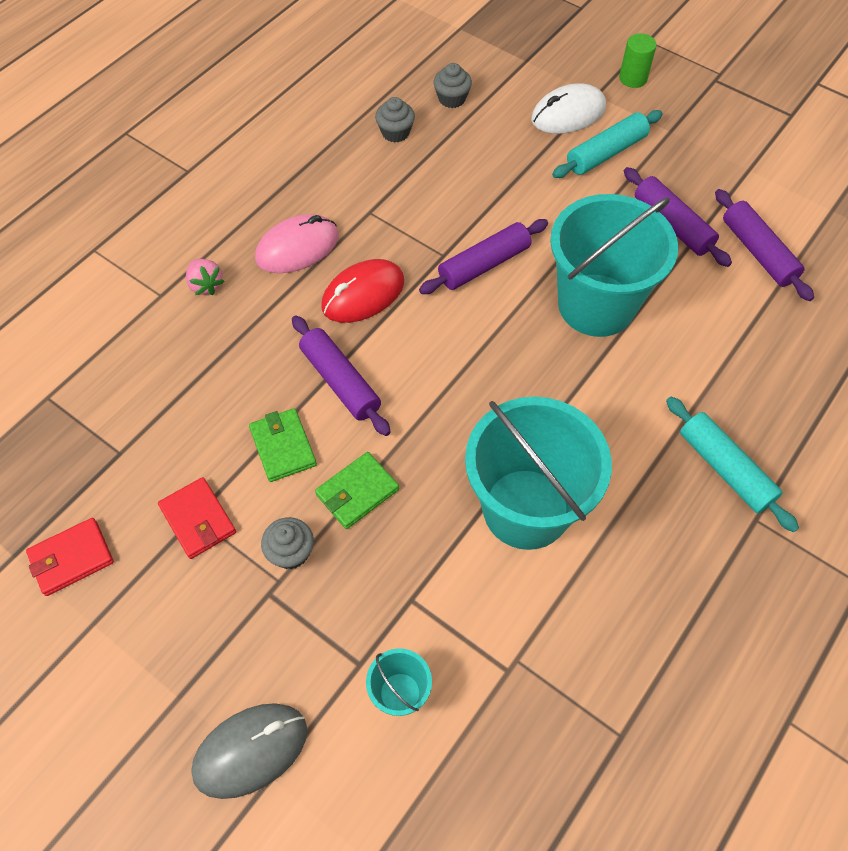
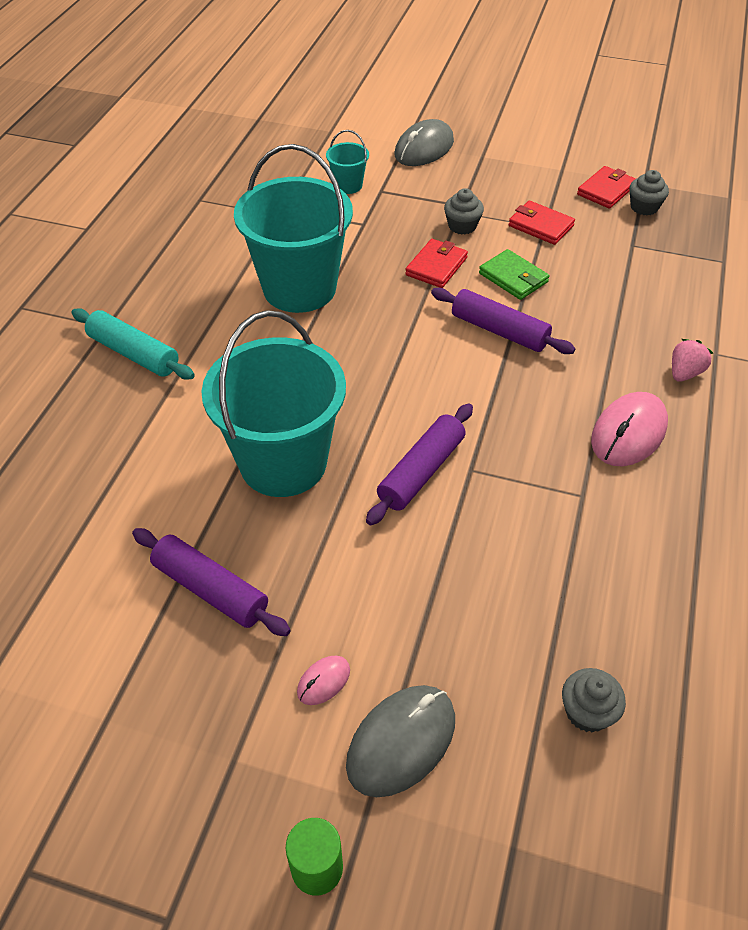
camera: 160 degrees right, 10 degrees down
pink strawberry [186,259,224,295] -> pink strawberry turned 90 degrees clockwise [672,339,713,382]
green wallet [315,452,399,529] -> red wallet [405,239,468,288]
red mouse [322,259,404,323] -> none
grey cupcake [375,97,415,142] -> grey cupcake moved to [629,170,669,215]
white mouse [531,83,606,134] -> grey mouse [346,685,455,797]
turquoise rolling pin [552,110,663,178] -> pink mouse [297,656,350,705]
purple rolling pin [715,189,814,301] -> none

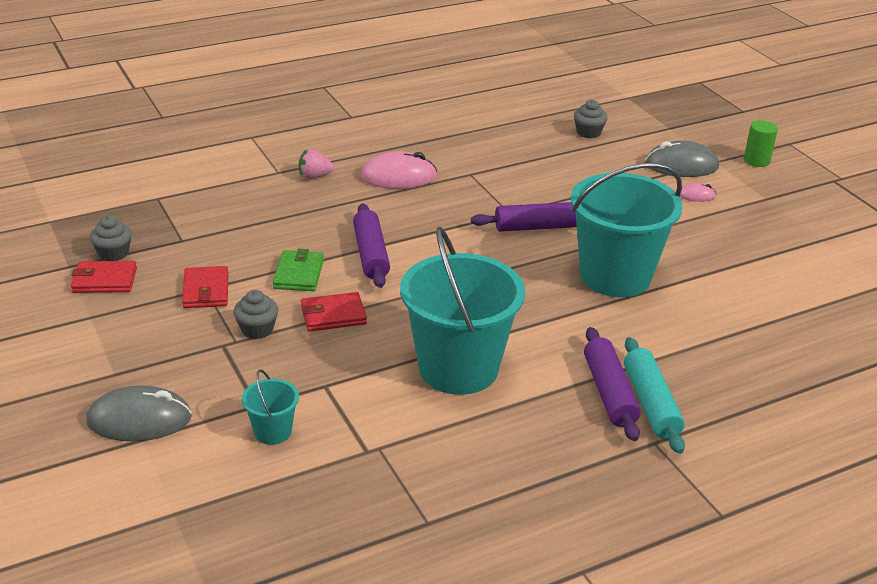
camera: 135 degrees left, 15 degrees down
purple rolling pin [132,528,291,636] -> purple rolling pin moved to [584,327,641,441]

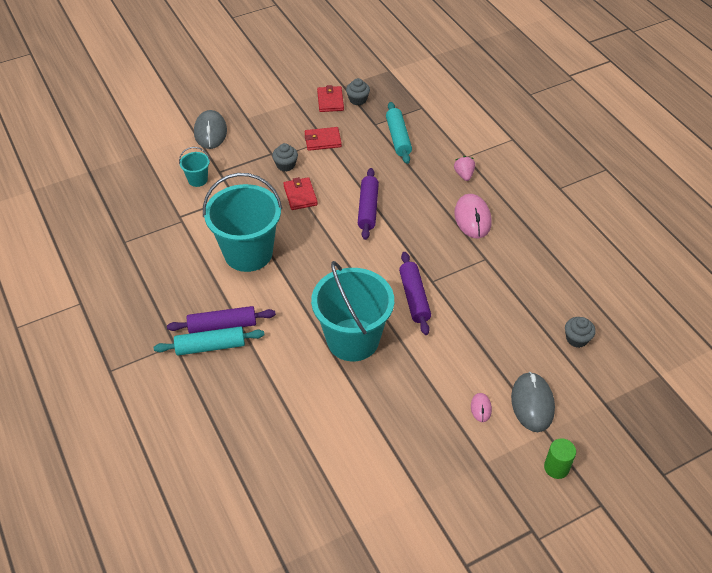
camera: 90 degrees right, 15 degrees up
green wallet [273,249,324,291] -> none
purple rolling pin [353,203,390,288] -> purple rolling pin turned 75 degrees counterclockwise [358,168,379,240]
none -> turquoise rolling pin [386,102,412,164]

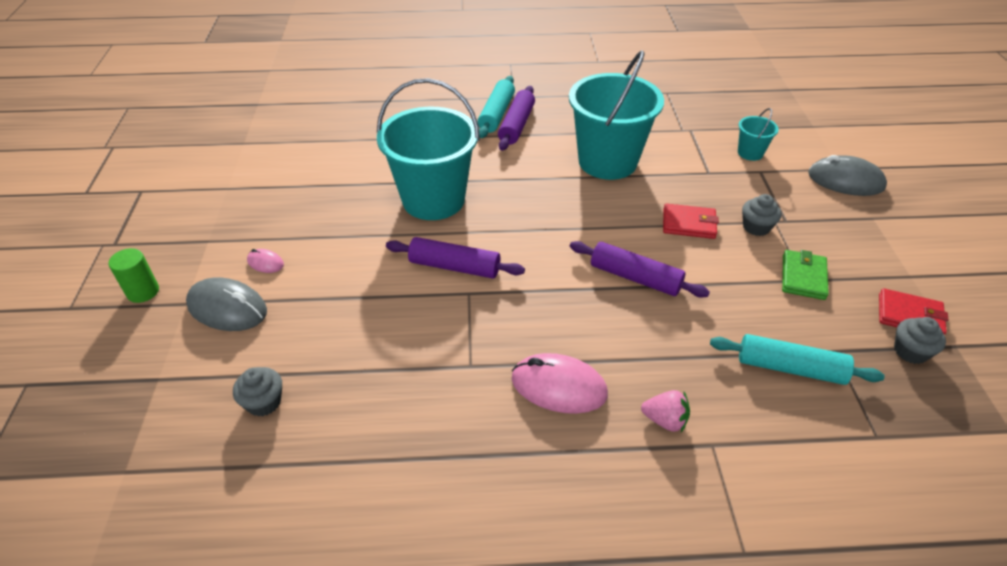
camera: 115 degrees right, 5 degrees down
red wallet [305,127,342,151] -> green wallet [782,250,829,300]

